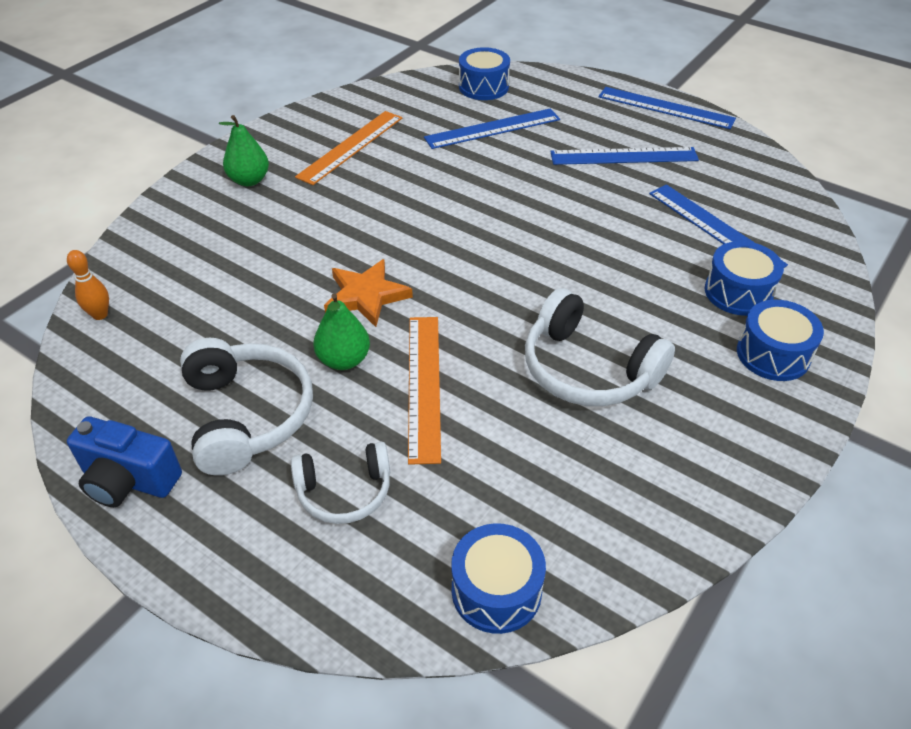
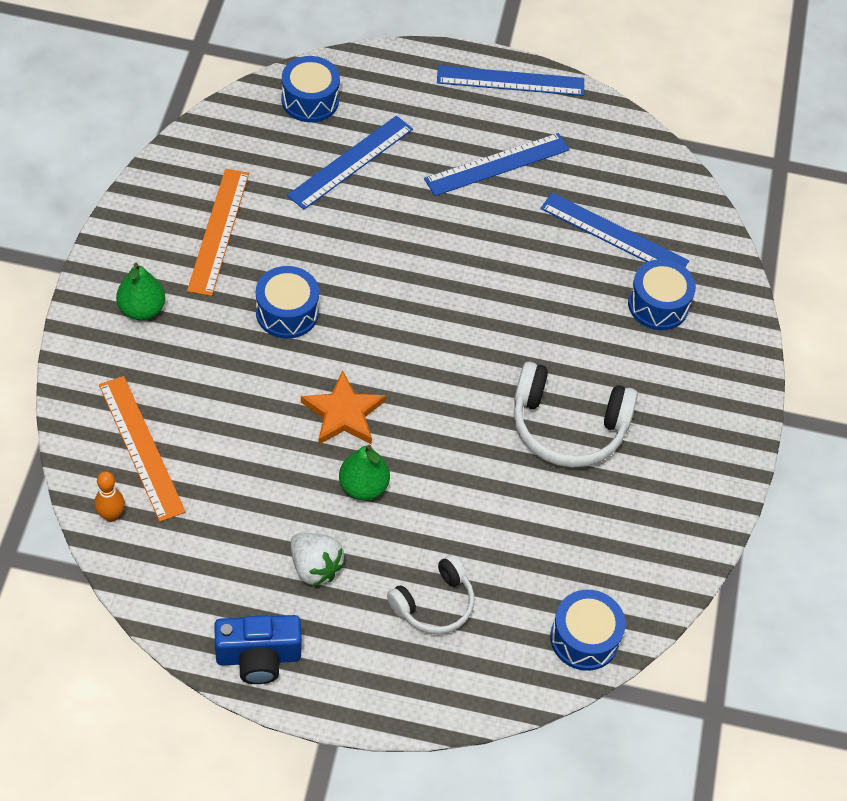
camera: 30 degrees left, 10 degrees up
white headphones [180,338,313,476] -> white strawberry [291,533,345,586]
orange ruler [408,317,441,465] -> orange ruler moved to [99,376,186,522]
blue drum [737,300,824,381] -> blue drum moved to [256,266,319,339]

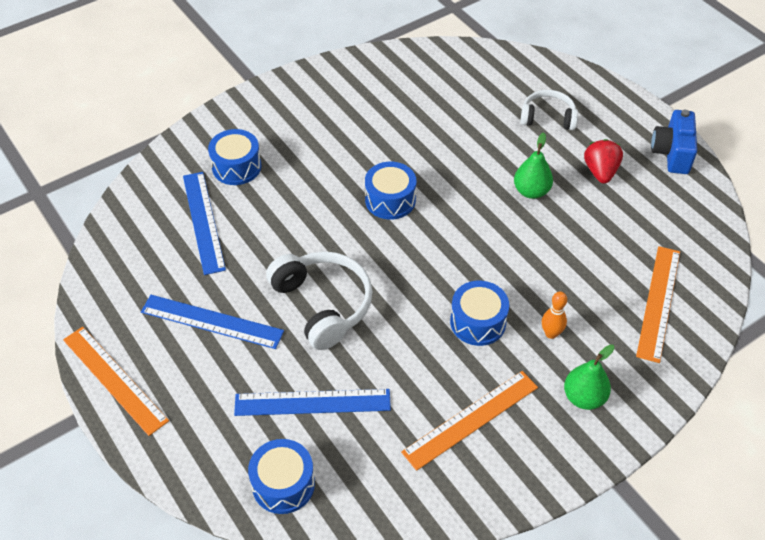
camera: 130 degrees left, 5 degrees down
orange bowling pin [95,471,125,522] -> orange bowling pin moved to [542,291,567,339]
blue camera [214,615,302,684] -> blue camera turned 120 degrees counterclockwise [651,110,697,174]
white strawberry [291,533,345,586] -> red strawberry [584,139,623,184]
orange star [301,370,386,445] -> none
blue ruler [437,65,584,96] -> orange ruler [63,326,169,436]
white headphones [514,362,638,467] -> white headphones moved to [266,251,373,350]
blue drum [550,590,626,671] -> blue drum moved to [365,162,416,220]

